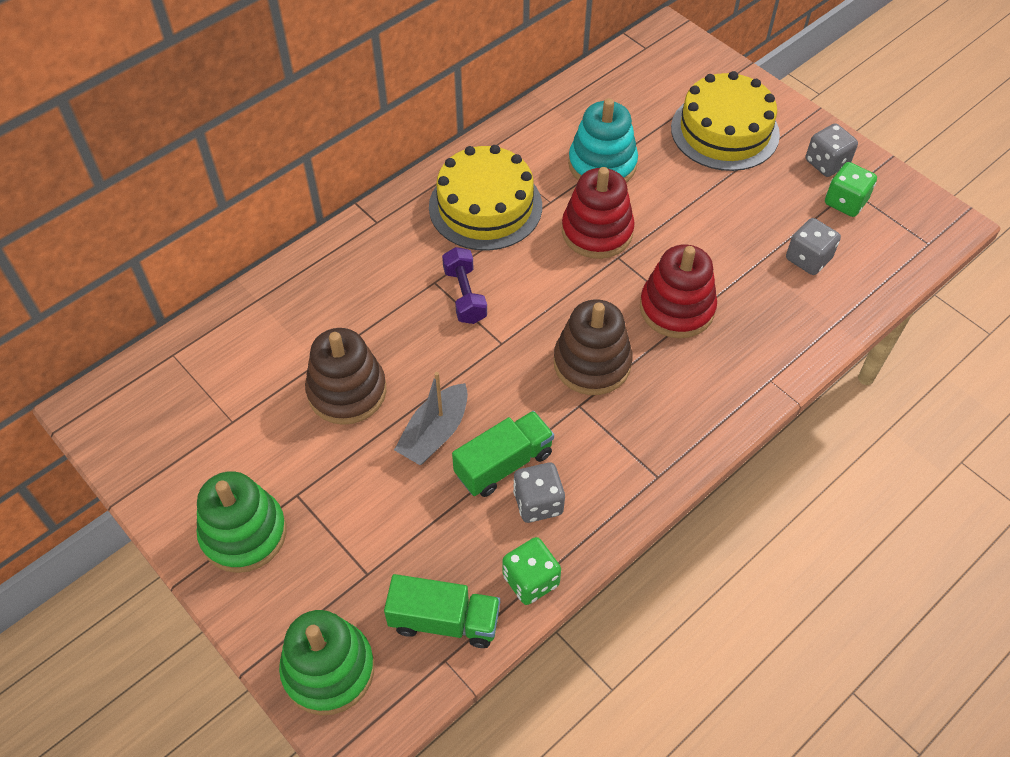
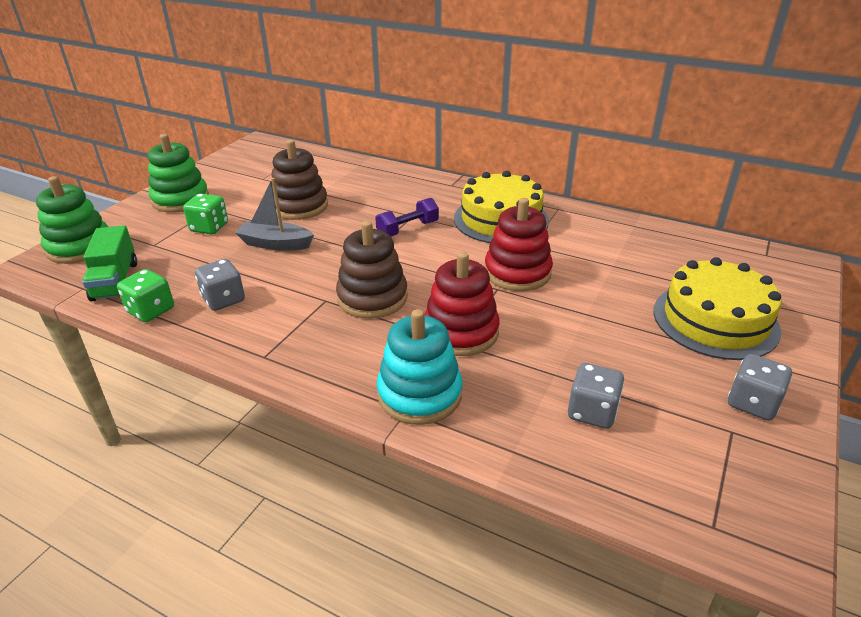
camera: 70 degrees right, 20 degrees down
green truck [452,411,554,497] -> none
turquoise stacking toy [568,98,638,183] -> turquoise stacking toy moved to [377,309,462,425]
green dice [825,162,877,217] -> green dice moved to [183,193,228,235]

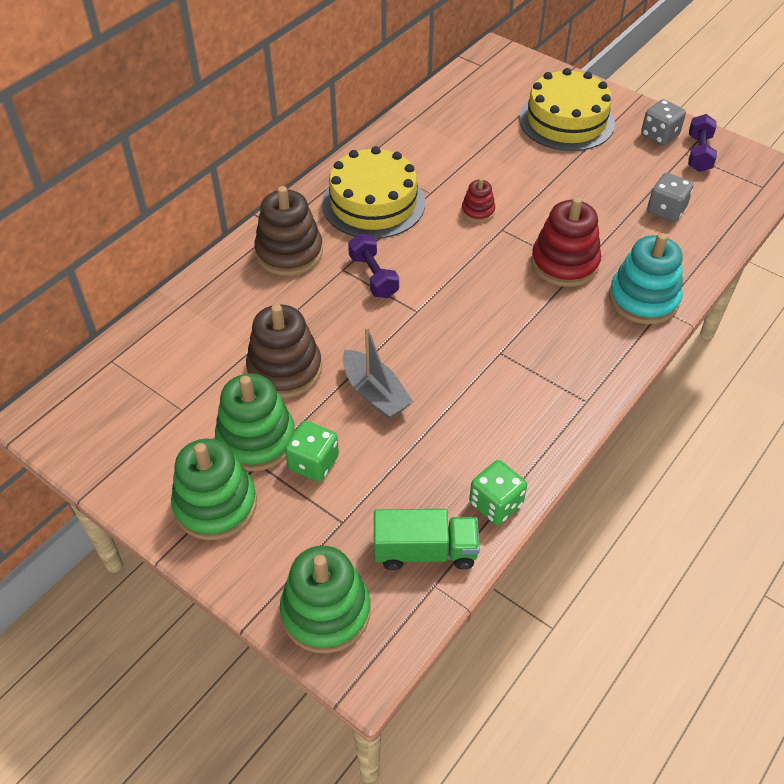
camera: 80 degrees left, 15 degrees up
grey dice [195,259,245,311] -> none
grey boat [235,178,314,251] -> grey boat turned 60 degrees counterclockwise [343,326,413,419]
brown stacking toy [336,221,408,319] -> brown stacking toy moved to [254,186,323,276]
red stacking toy [485,198,553,291] -> red stacking toy [461,178,495,222], size x0.52
none -> green stacking toy [215,374,295,471]
none -> purple dumbbell [688,114,717,172]

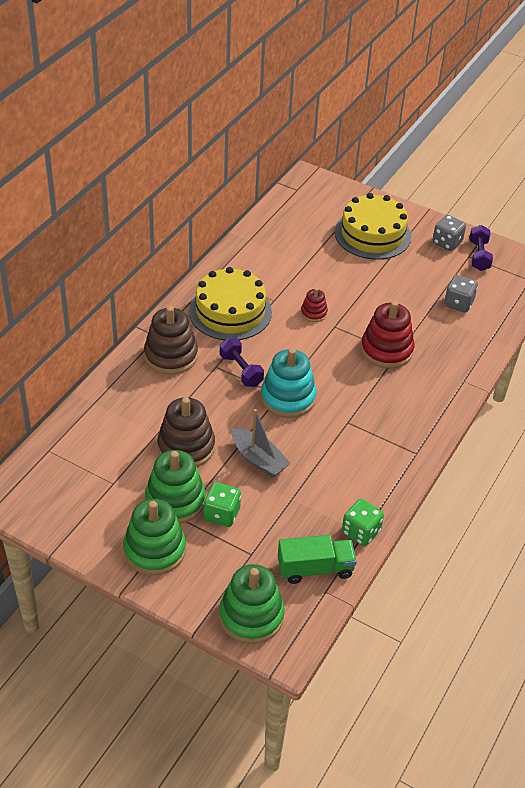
camera: 10 degrees left, 5 degrees down
turquoise stacking toy [609,233,683,324] -> turquoise stacking toy moved to [261,348,316,418]

